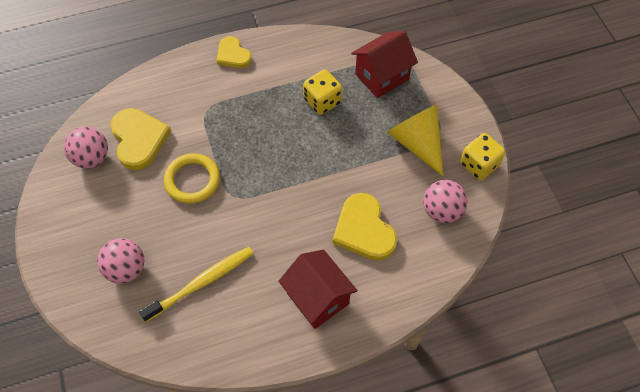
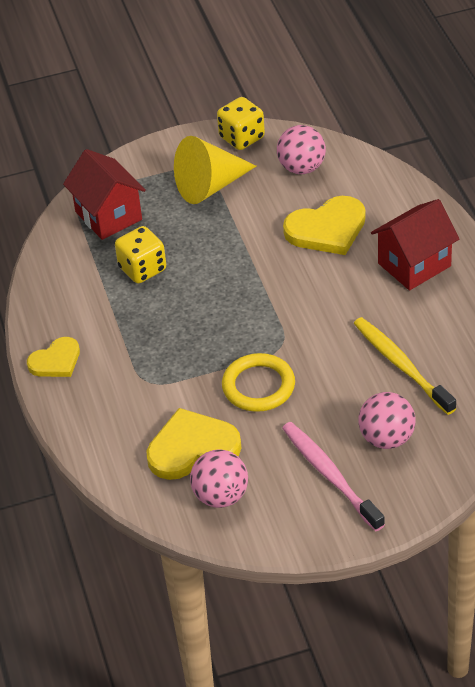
camera: 85 degrees left, 15 degrees down
none -> pink toothbrush [282,422,385,531]

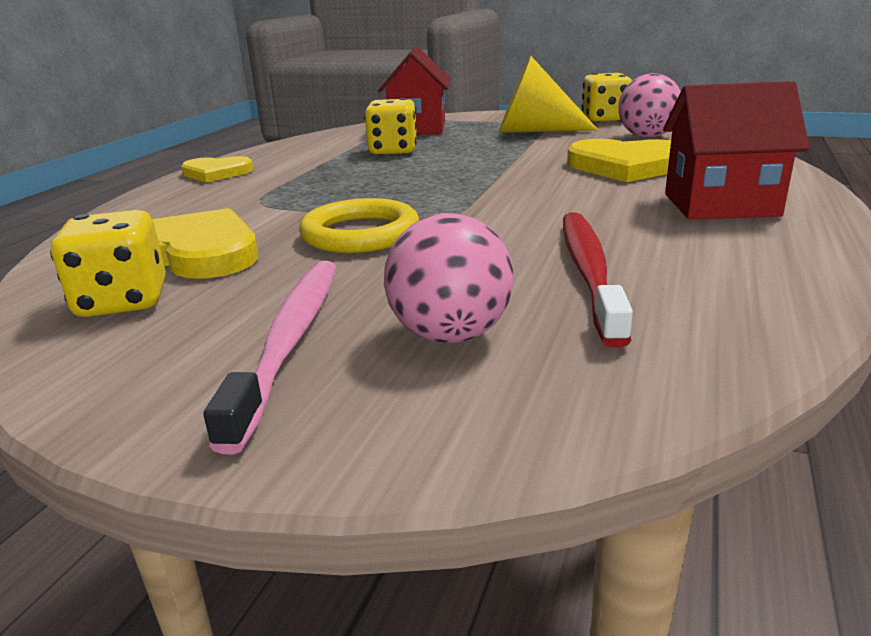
camera: 35 degrees right, 20 degrees down
pink ball [190,449,248,508] -> yellow dice [50,210,166,317]
yellow toothbrush [354,317,456,415] -> red toothbrush [563,212,633,348]

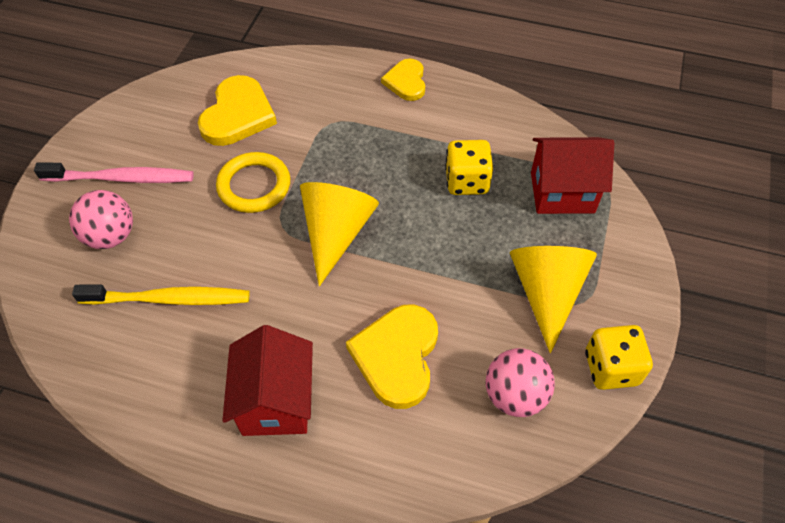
camera: 85 degrees right, 30 degrees up
yellow dice [50,210,166,317] -> none
red toothbrush [563,212,633,348] -> yellow toothbrush [72,285,250,305]
none -> yellow cone [300,182,379,286]

